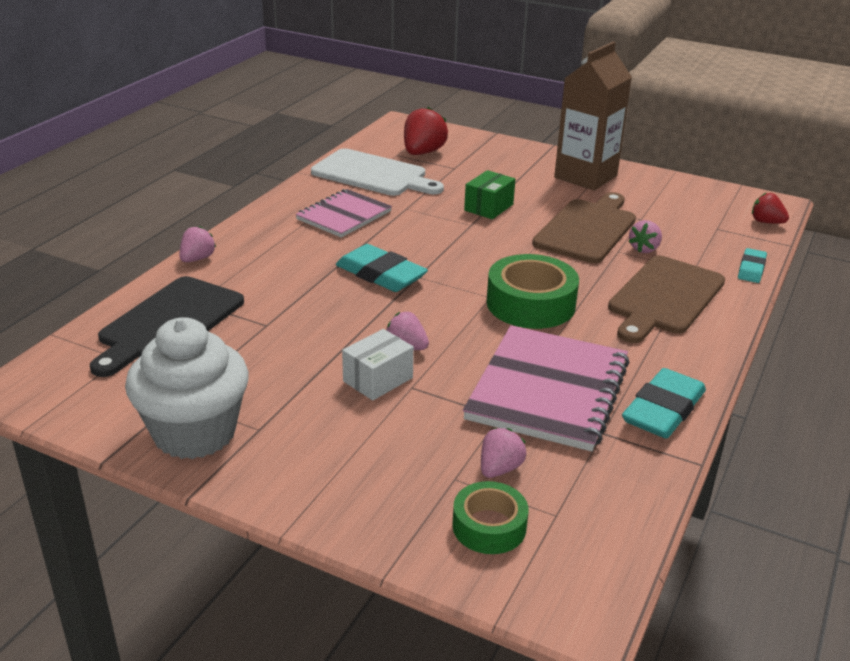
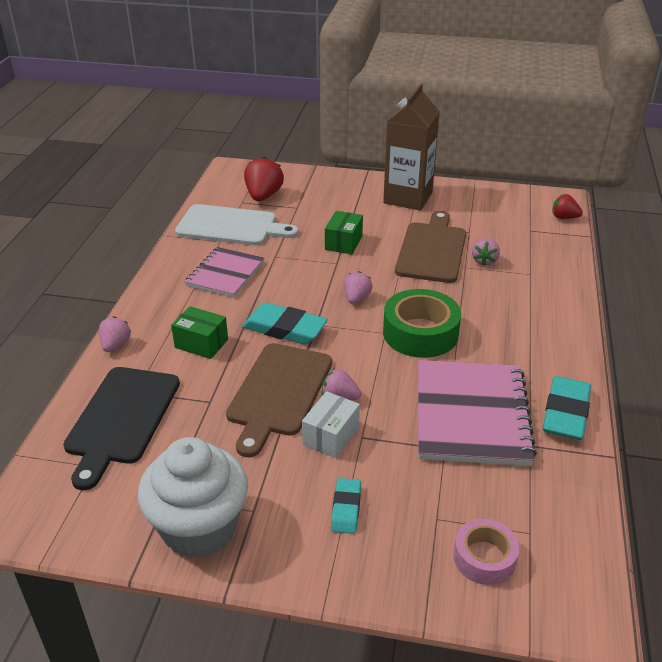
camera: 15 degrees left, 5 degrees up
green tape [452,481,528,554] -> pink tape [453,519,519,585]
pink strawberry [481,428,526,478] -> pink strawberry moved to [344,271,373,304]
brown cutting board [608,256,725,343] -> brown cutting board moved to [226,343,332,457]
turquoise eraser [738,248,767,283] -> turquoise eraser moved to [331,478,361,534]
none -> green box [171,306,228,359]

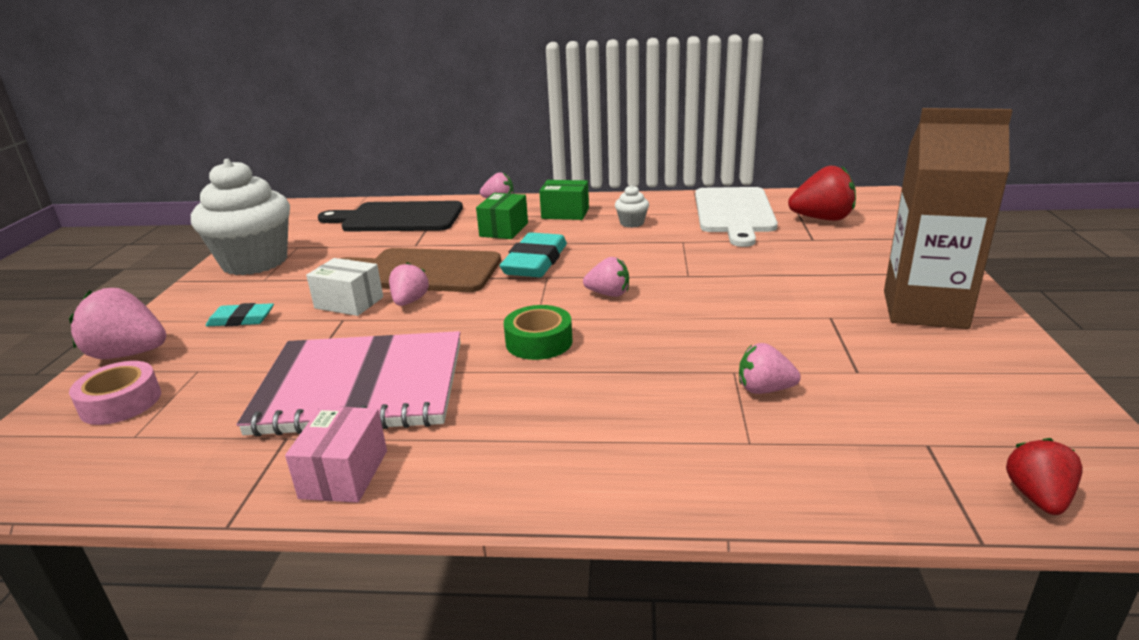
camera: 85 degrees right, 10 degrees down
pink notebook [185,247,264,297] -> white cupcake [615,185,649,228]
green box [325,211,363,254] -> green box moved to [539,180,589,220]
green tape [383,289,461,358] -> green tape [504,305,573,360], size x0.61
brown cutting board [395,211,466,283] -> none
turquoise eraser [543,376,591,440] -> pink box [285,406,387,503]
none -> pink strawberry [69,288,166,359]

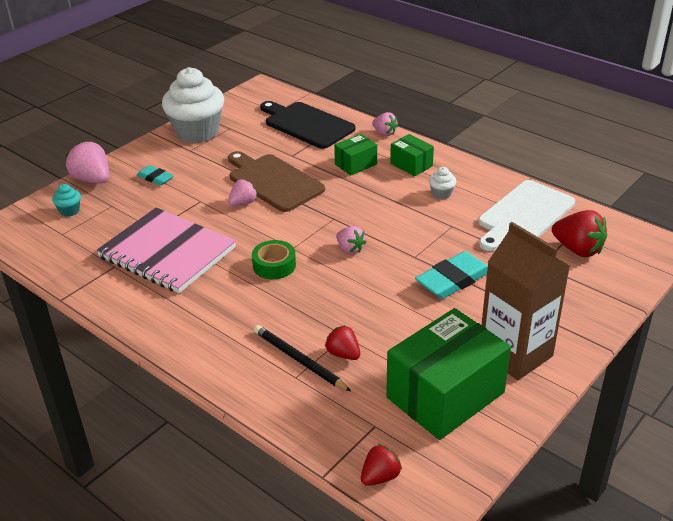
camera: 35 degrees right, 10 degrees up
pink tape [69,361,161,425] -> turquoise cupcake [52,184,81,217]
pink box [285,406,387,503] -> none
white box [306,258,383,316] -> none
turquoise eraser [500,232,567,277] -> turquoise eraser moved to [415,251,488,299]
pink strawberry [739,343,801,394] -> red strawberry [325,325,360,360]
none -> black pencil [254,325,351,391]
none -> green box [386,308,511,440]

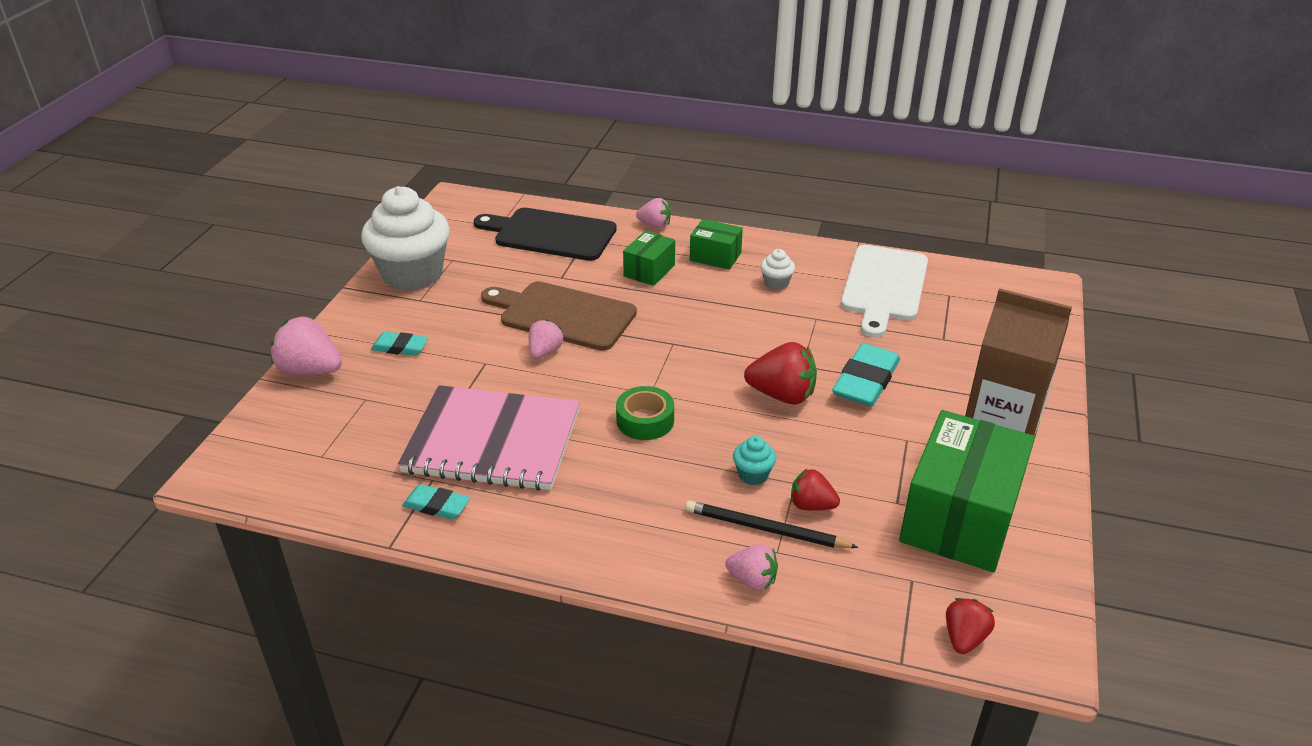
camera: 25 degrees left, 0 degrees up
turquoise cupcake [52,184,81,217] -> turquoise cupcake moved to [733,436,776,485]
pink strawberry [336,226,366,254] -> pink strawberry moved to [725,544,778,590]
red strawberry [552,210,607,257] -> red strawberry moved to [744,342,817,405]
none -> turquoise eraser [402,484,470,520]

